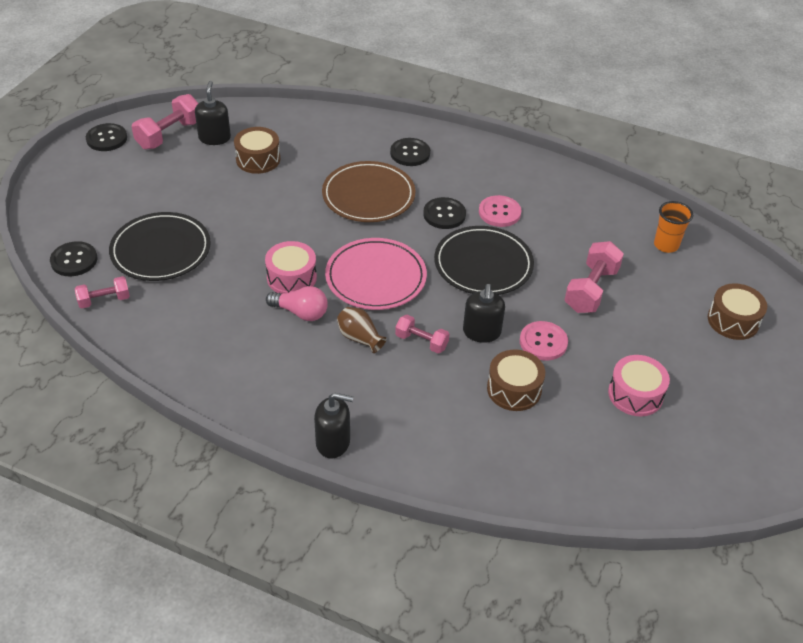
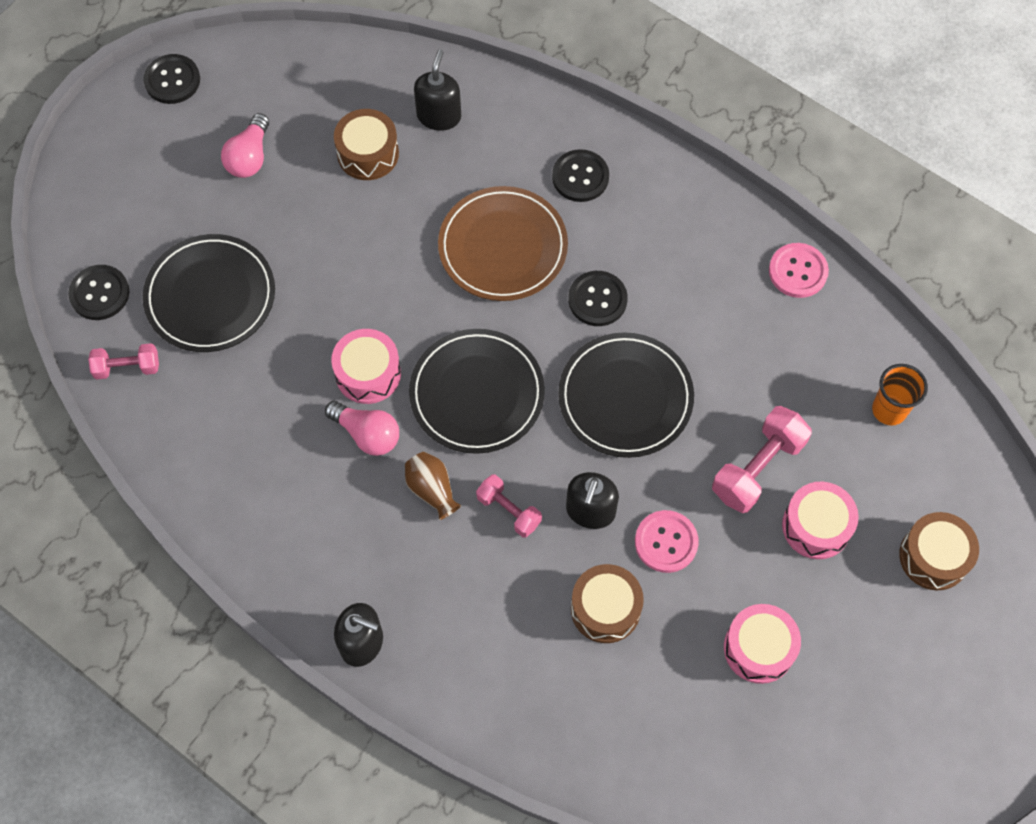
camera: 15 degrees right, 20 degrees up
pink dumbbell [131,94,199,149] -> none
black soap dispenser [195,81,231,145] -> black soap dispenser moved to [414,50,461,131]
pink plate [325,238,427,310] -> black plate [409,329,545,454]
pink button [479,195,522,227] -> pink button moved to [769,243,829,298]
none -> pink light bulb [221,113,269,178]
none -> pink drum [782,482,859,559]

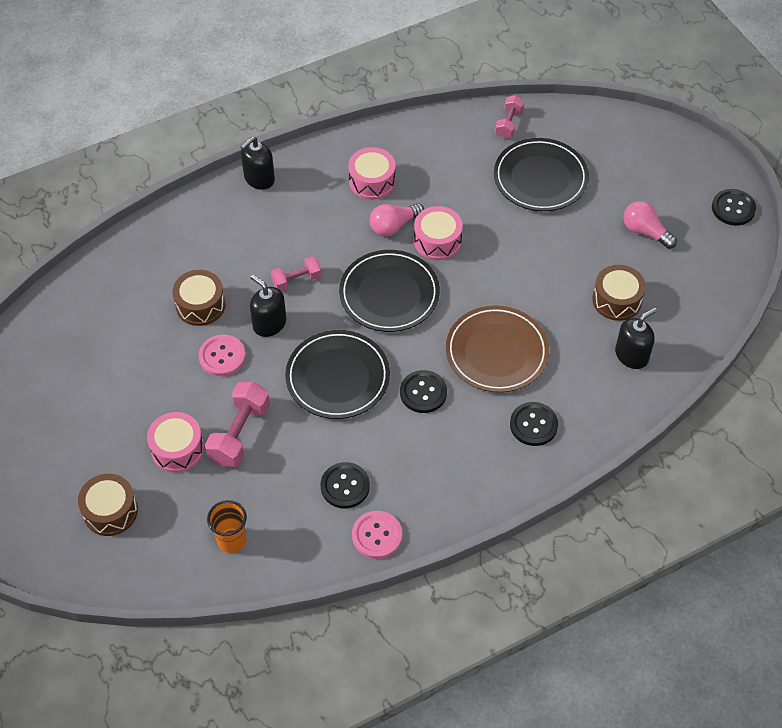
camera: 115 degrees right, 10 degrees down
black button [68,265,129,320] -> black button moved to [320,462,370,508]
brown vase [405,452,462,520] -> none
black soap dispenser [414,50,461,131] -> black soap dispenser turned 75 degrees counterclockwise [615,307,657,369]
pink dumbbell [712,406,812,513] -> pink dumbbell turned 45 degrees clockwise [205,382,270,467]
pink drum [724,604,801,684] -> pink drum moved to [348,147,395,200]

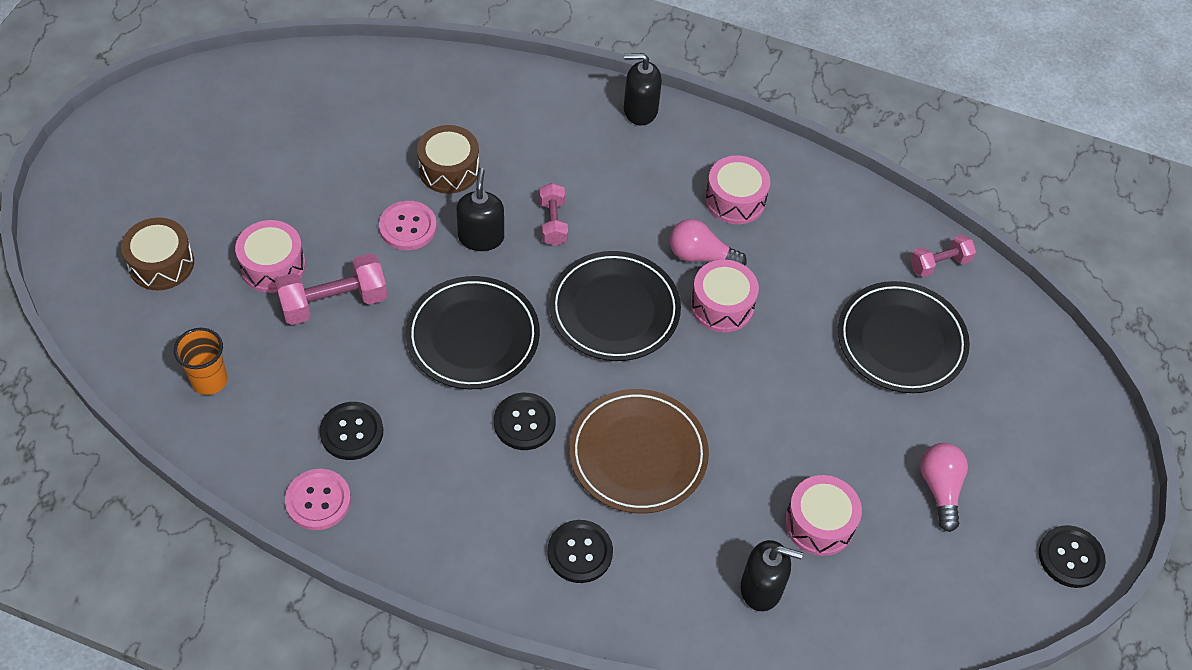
camera: 45 degrees right, 0 degrees up
pink dumbbell [271,256,321,291] -> pink dumbbell turned 60 degrees clockwise [539,183,568,246]
brown drum [592,265,646,321] -> pink drum [785,475,862,556]

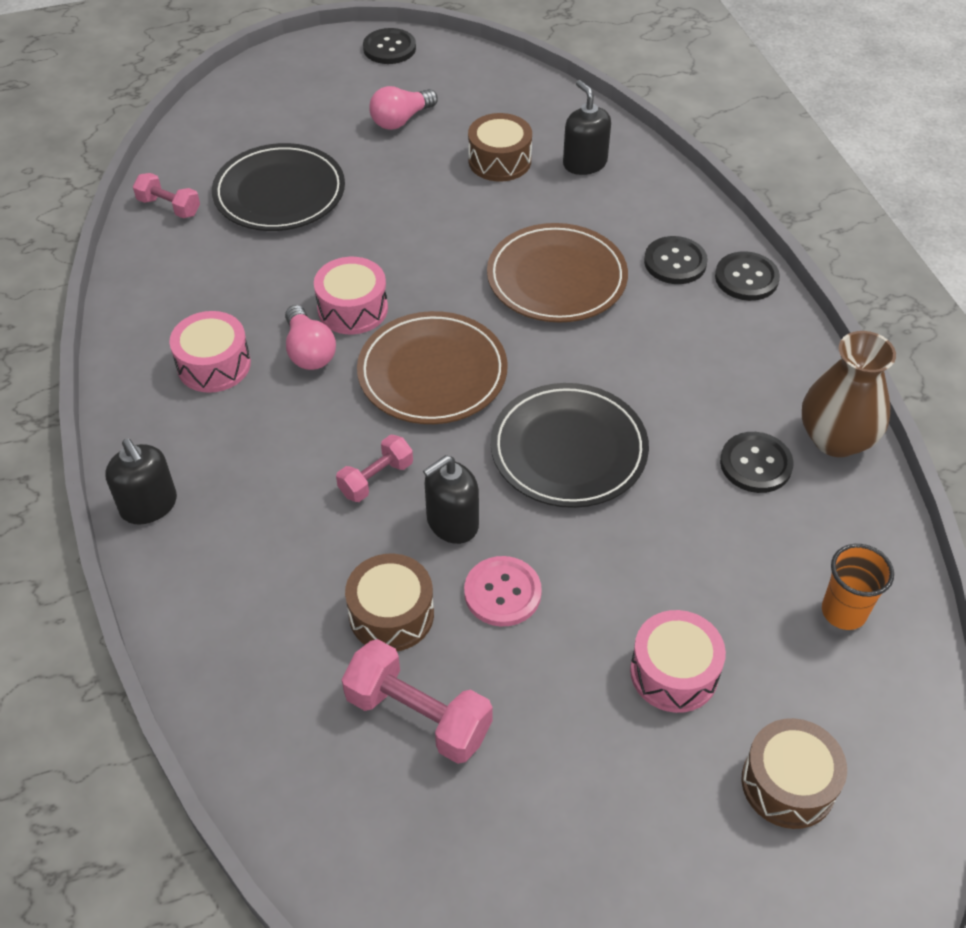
camera: 125 degrees left, 5 degrees down
pink dumbbell [275,253,387,325] -> pink dumbbell moved to [342,639,493,764]
pink button [285,469,351,530] -> brown vase [802,331,896,457]
black button [494,393,556,450] -> black button moved to [715,251,780,301]
black plate [549,251,681,361] -> brown plate [357,311,508,424]
pink drum [785,475,862,556] -> brown drum [468,113,532,181]

